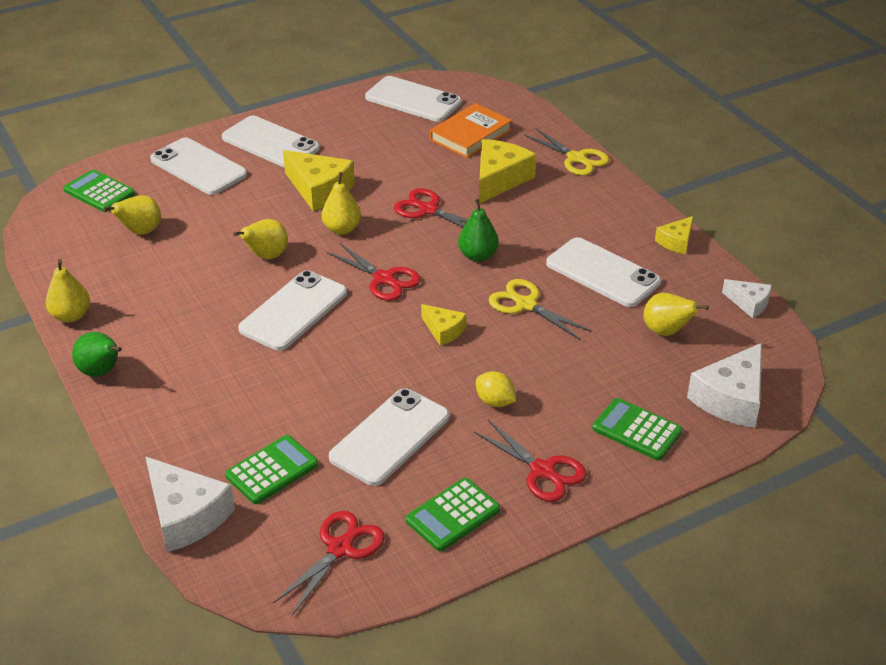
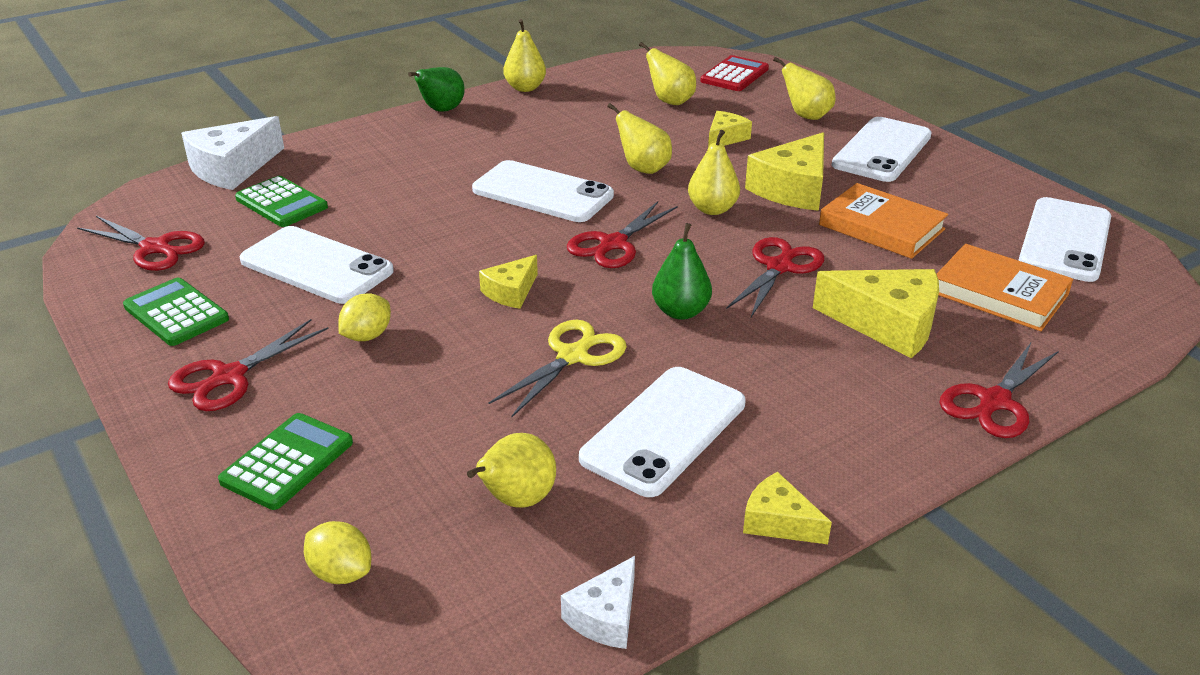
camera: 85 degrees right, 5 degrees down
green calculator [63,170,135,212] -> red calculator [700,55,769,91]
white phone [150,137,247,195] -> yellow pear [773,57,835,120]
yellow scissors [524,128,609,176] -> red scissors [940,341,1059,438]
white cheese [687,343,762,428] -> yellow lemon [304,521,371,584]
none -> yellow cheese [708,111,752,148]
none -> orange book [819,183,948,259]

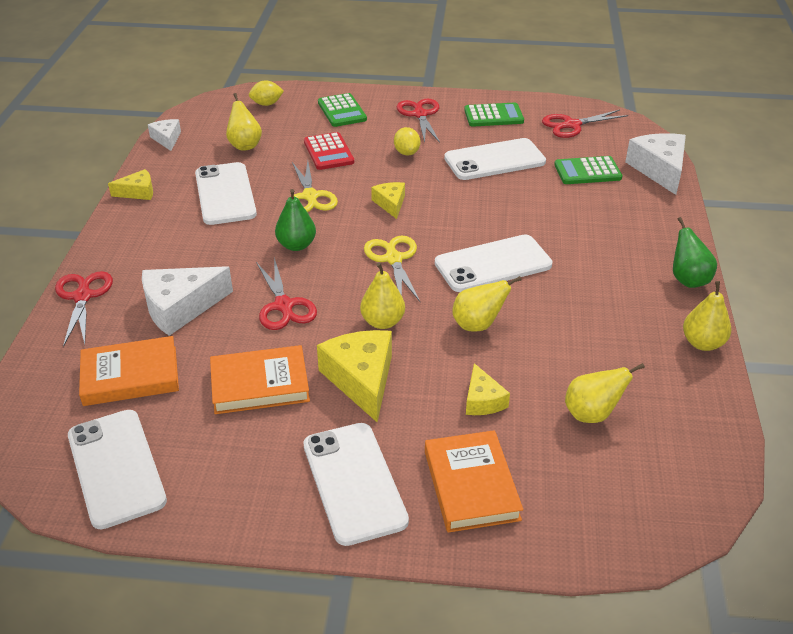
camera: 130 degrees right, 5 degrees up
red scissors [567,201,677,268] -> yellow scissors [364,236,420,302]
red calculator [700,55,769,91] -> red calculator moved to [304,132,354,170]
yellow pear [773,57,835,120] -> orange book [425,430,523,533]
yellow cheese [813,269,939,358] -> white cheese [142,266,233,336]

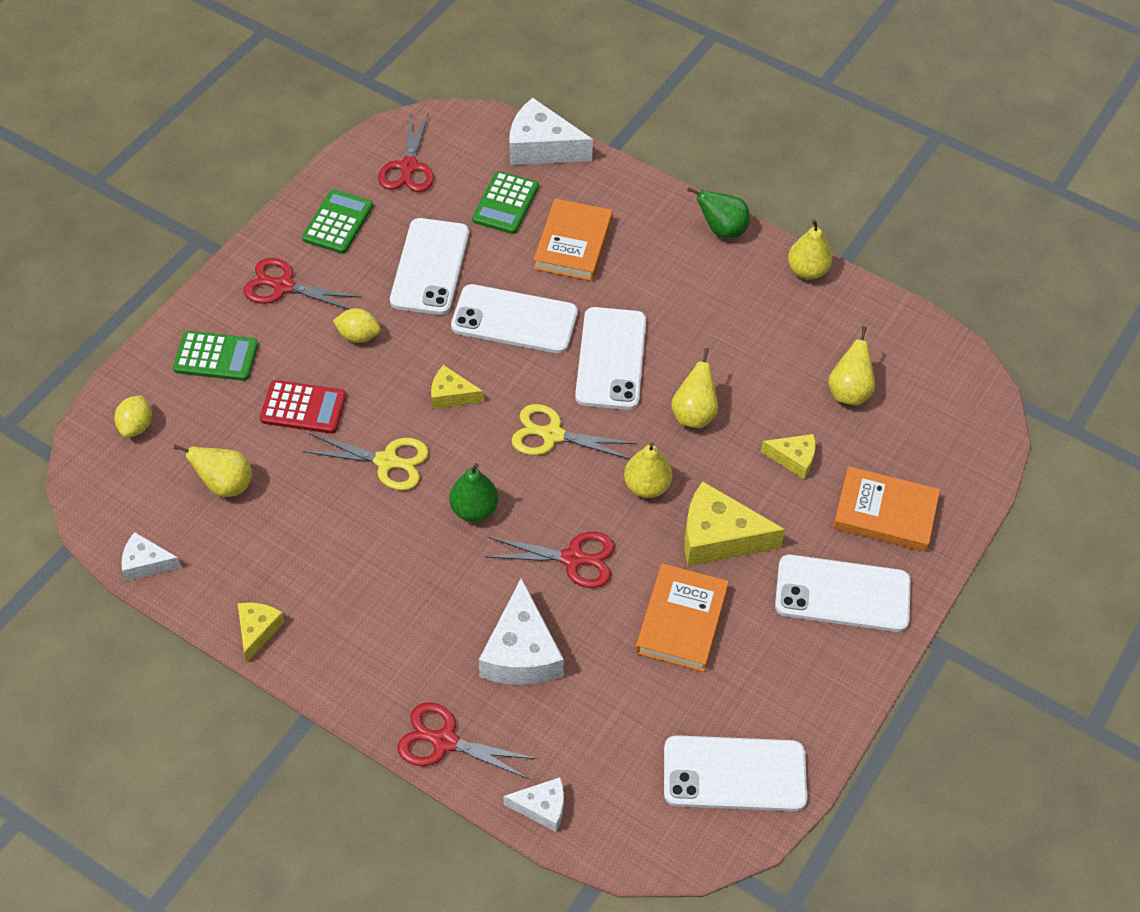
camera: 65 degrees left, 15 degrees up
orange book [79,336,179,406] -> orange book moved to [534,198,613,281]
white phone [195,162,257,225] -> white phone moved to [451,284,578,354]
none -> white cheese [504,777,564,832]

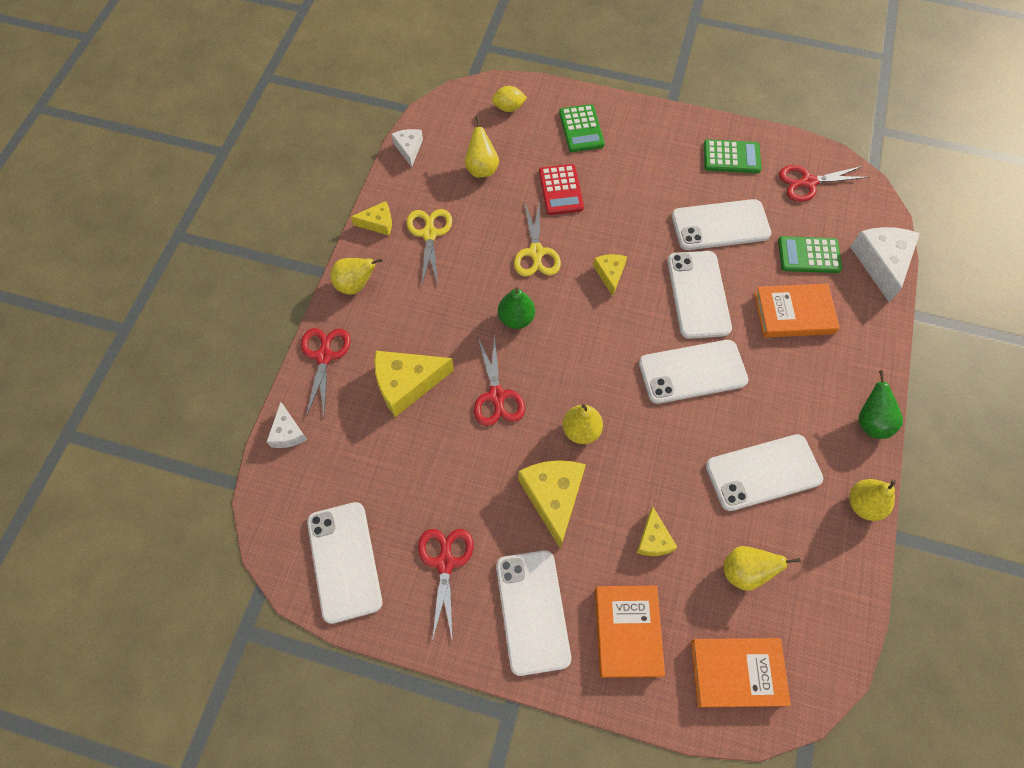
camera: 75 degrees right, 10 degrees up
red scissors [243,258,362,310] -> red scissors moved to [418,529,473,642]
yellow lemon [333,308,381,343] -> none
white cheese [479,578,564,685] -> yellow cheese [374,351,454,417]
yellow scissors [511,404,637,459] -> yellow scissors moved to [406,209,452,285]
orange book [635,563,729,672] -> orange book moved to [691,638,791,707]
yellow pear [671,348,718,428] -> yellow pear moved to [330,258,383,295]
none -> white phone [706,434,823,511]

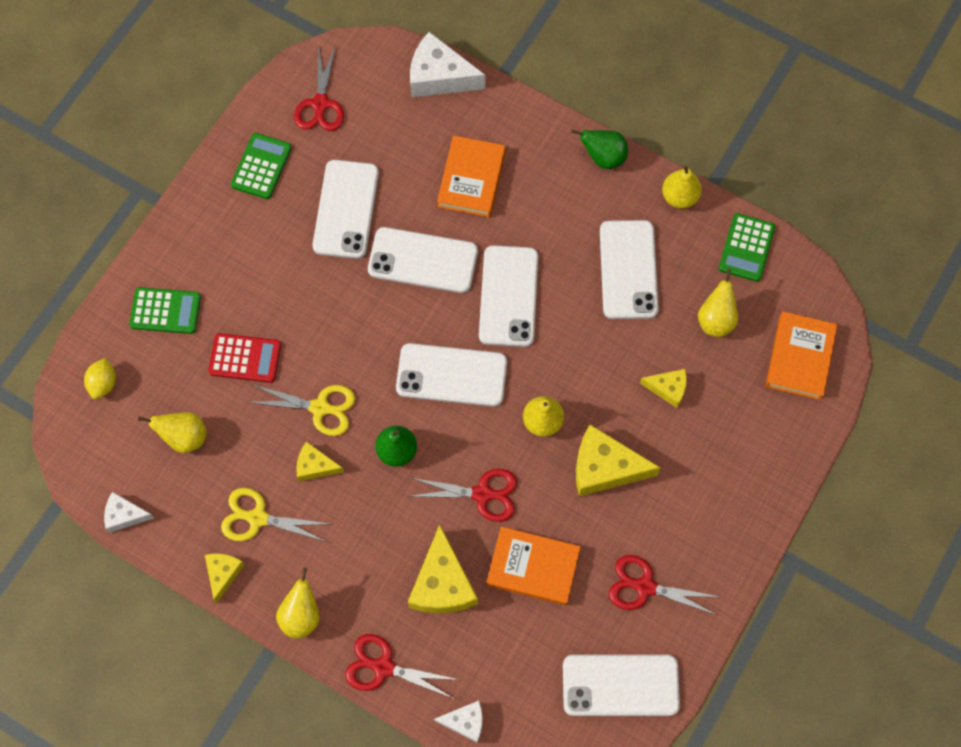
camera: 75 degrees left, 5 degrees up
white phone [496,550,571,676] -> white phone moved to [396,343,507,407]
yellow cheese [593,254,627,296] -> yellow cheese moved to [296,441,344,481]
orange book [595,586,665,678] -> orange book moved to [487,527,581,605]
green calculator [778,236,842,273] -> green calculator moved to [719,213,775,282]

